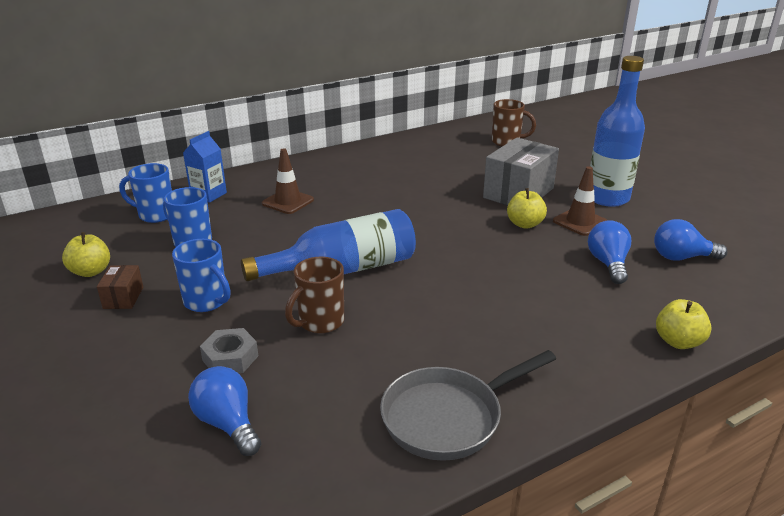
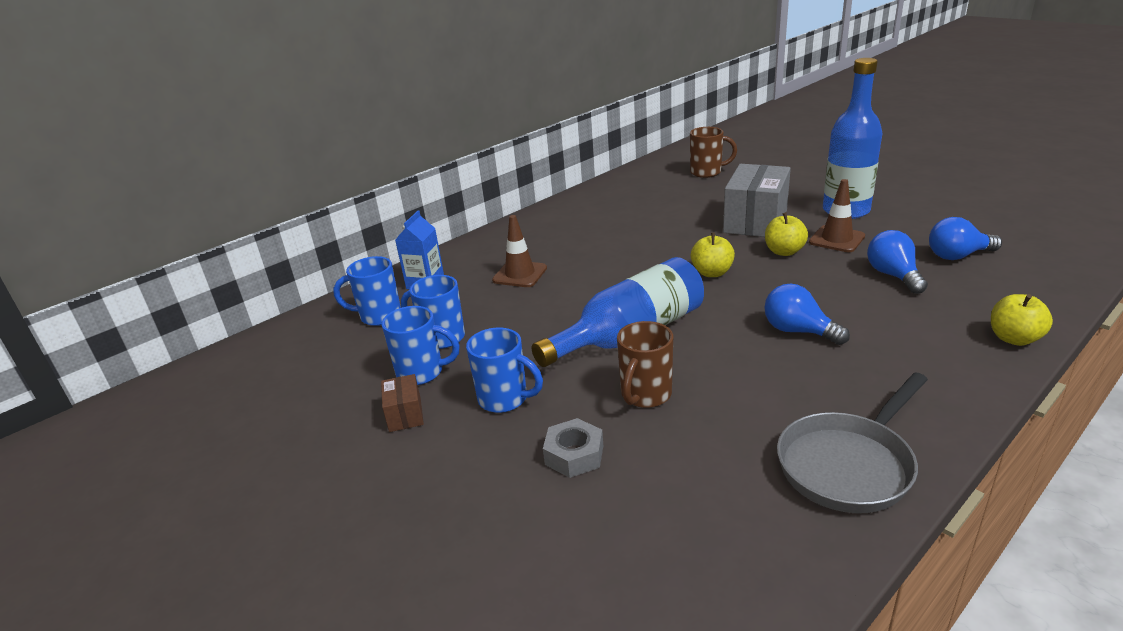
camera: 10 degrees left, 0 degrees up
yellow apple [62,232,110,277] -> yellow apple moved to [691,233,735,277]
blue light bulb [188,366,261,456] -> blue light bulb moved to [764,284,850,345]
none -> blue mug [382,306,460,385]

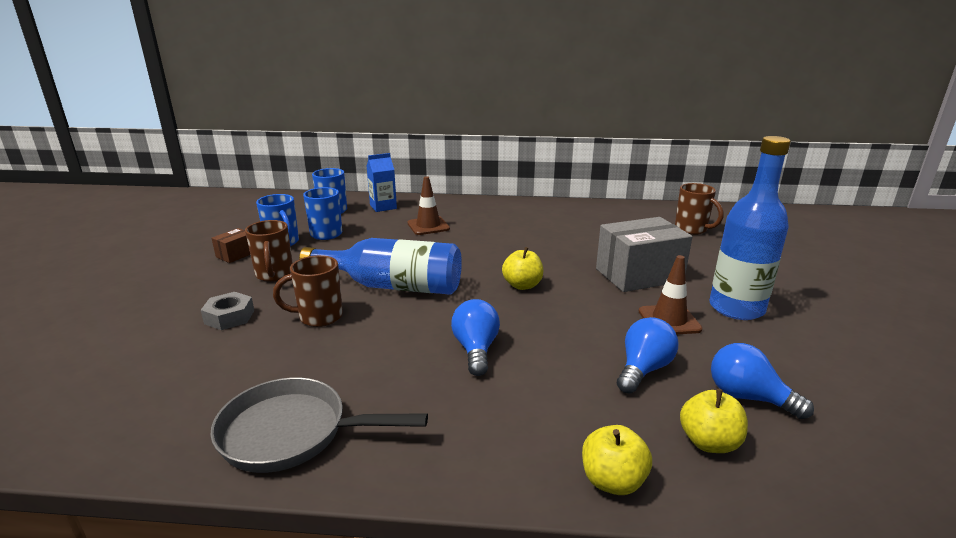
camera: 45 degrees right, 5 degrees down
blue mug [466,328,543,413] -> brown mug [245,220,293,282]
yellow apple [765,212,808,256] -> yellow apple moved to [680,389,748,453]

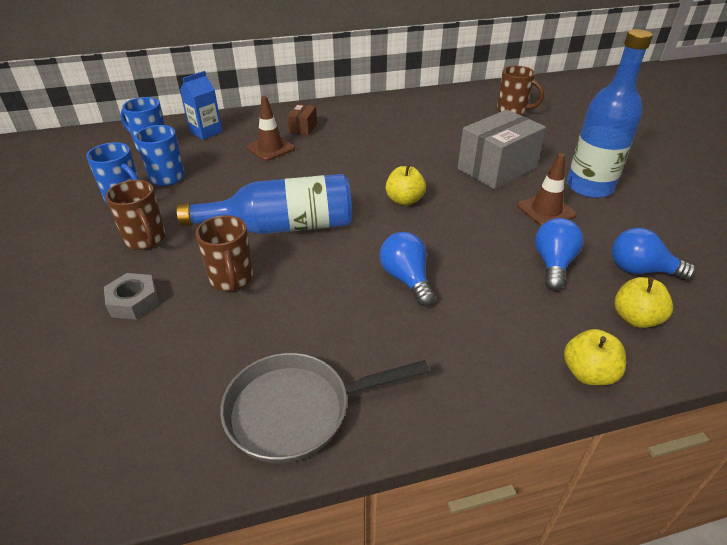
camera: 20 degrees left, 15 degrees up
brown box [211,228,250,263] -> brown box moved to [287,104,317,136]
brown mug [273,255,343,327] -> brown mug turned 75 degrees counterclockwise [196,215,253,291]

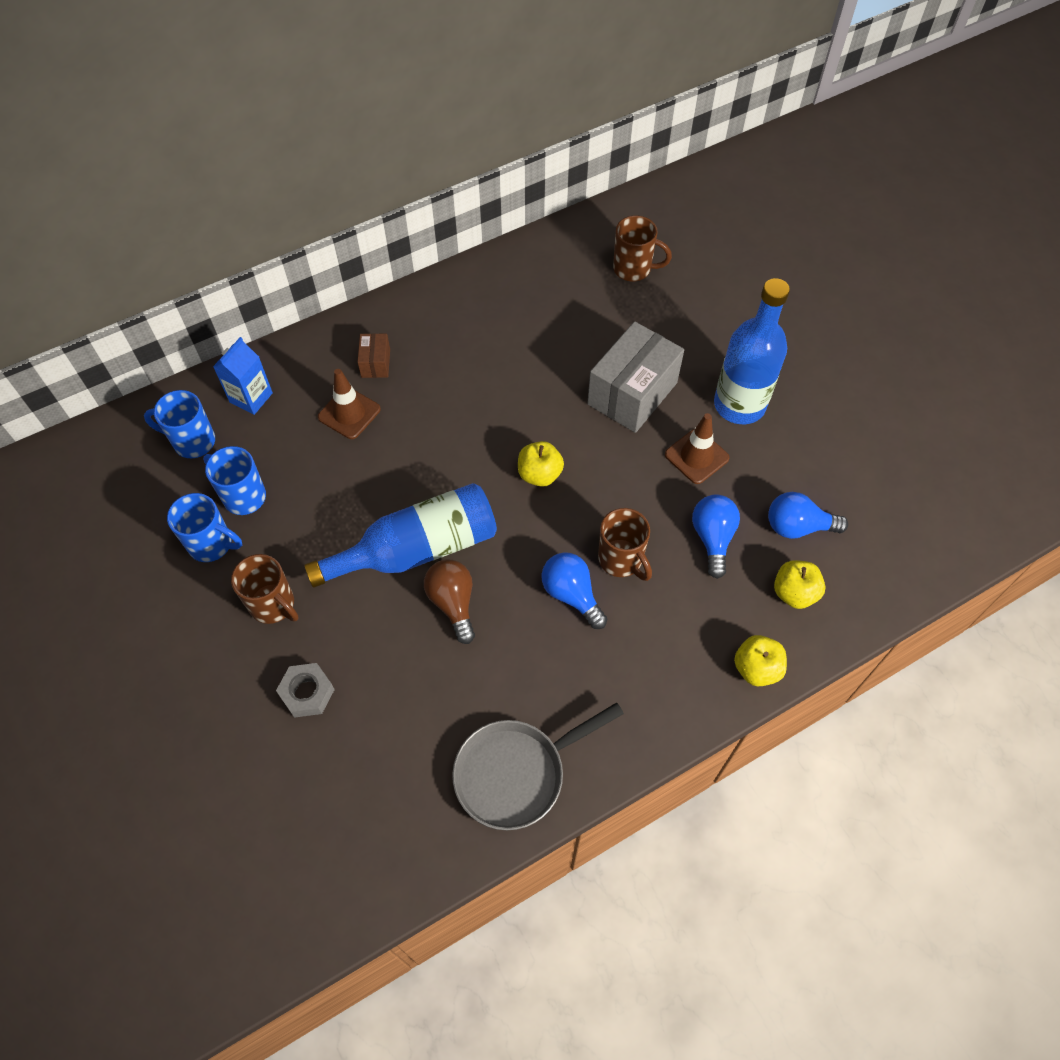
camera: 15 degrees left, 20 degrees up
brown mug [196,215,253,291] -> brown mug moved to [598,508,652,581]
none -> brown light bulb [424,559,475,644]

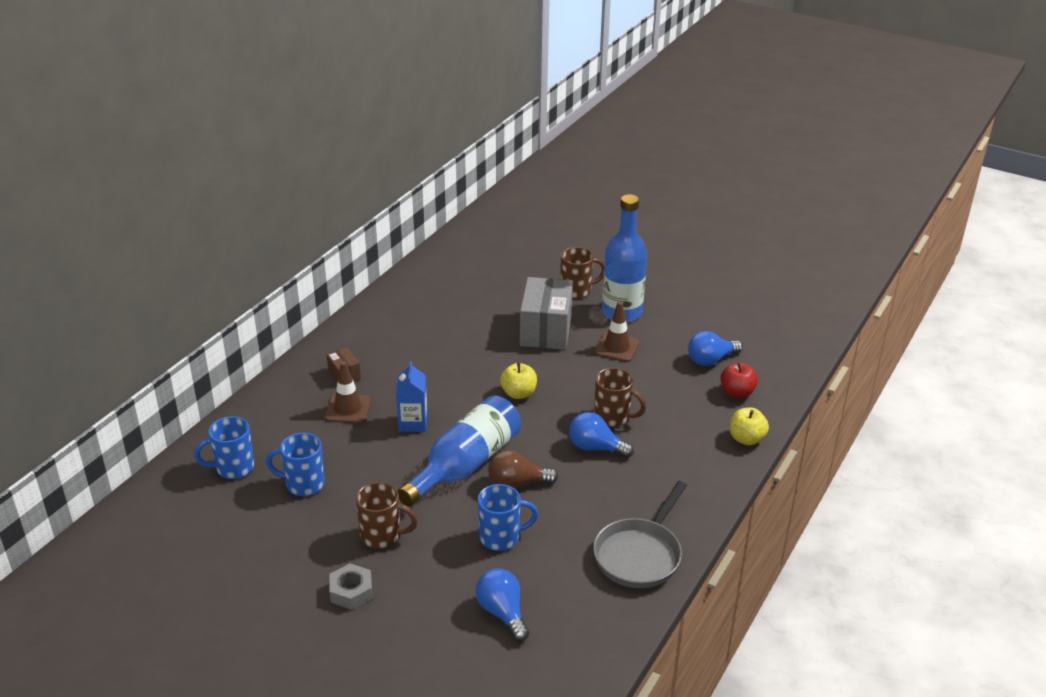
camera: 30 degrees left, 25 degrees down
blue mug [167,493,242,562] -> blue mug moved to [478,484,538,551]
blue carton [213,337,273,415] -> blue carton moved to [396,361,427,432]
grey nut [276,663,335,718] -> grey nut moved to [329,563,372,610]
brown light bulb [424,559,475,644] -> brown light bulb turned 45 degrees counterclockwise [488,450,558,489]
brown mug [613,215,672,281] -> brown mug moved to [561,247,605,299]
blue light bulb [692,494,740,579] -> blue light bulb moved to [476,569,529,641]
yellow apple [774,560,825,609] -> red apple [720,362,758,399]

